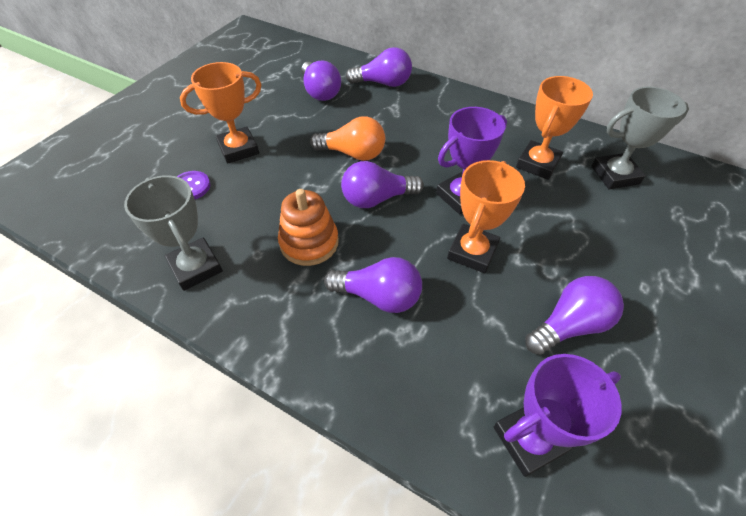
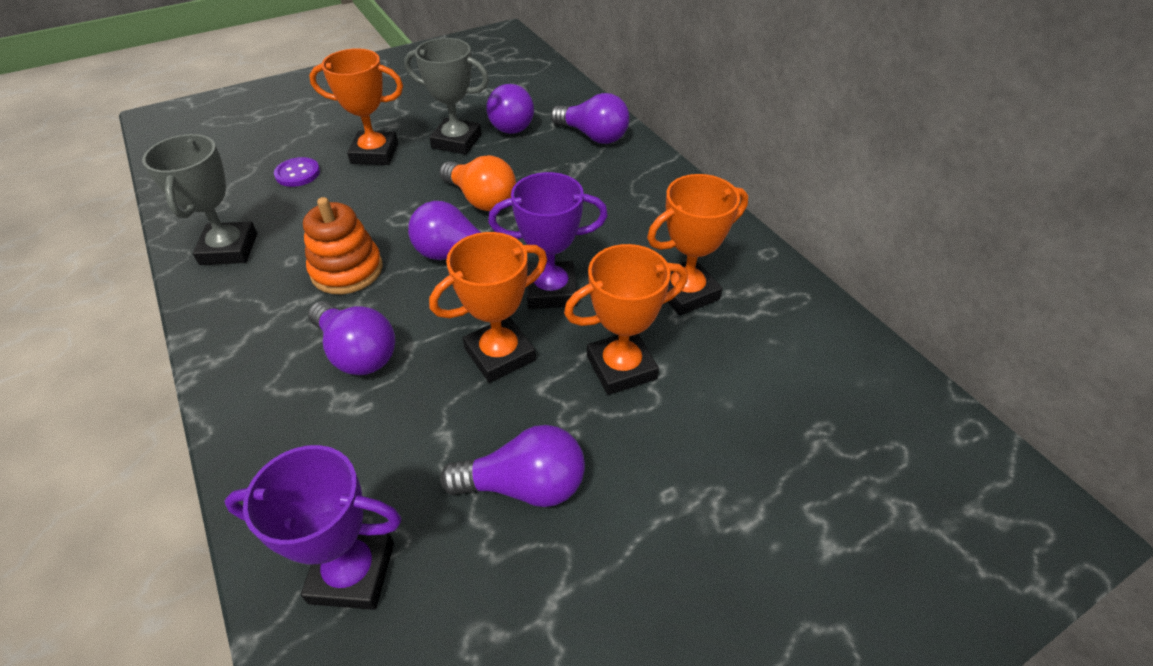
camera: 30 degrees right, 5 degrees down
grey trophy [591,86,689,190] -> grey trophy moved to [404,38,489,155]
none -> orange trophy [564,244,688,395]

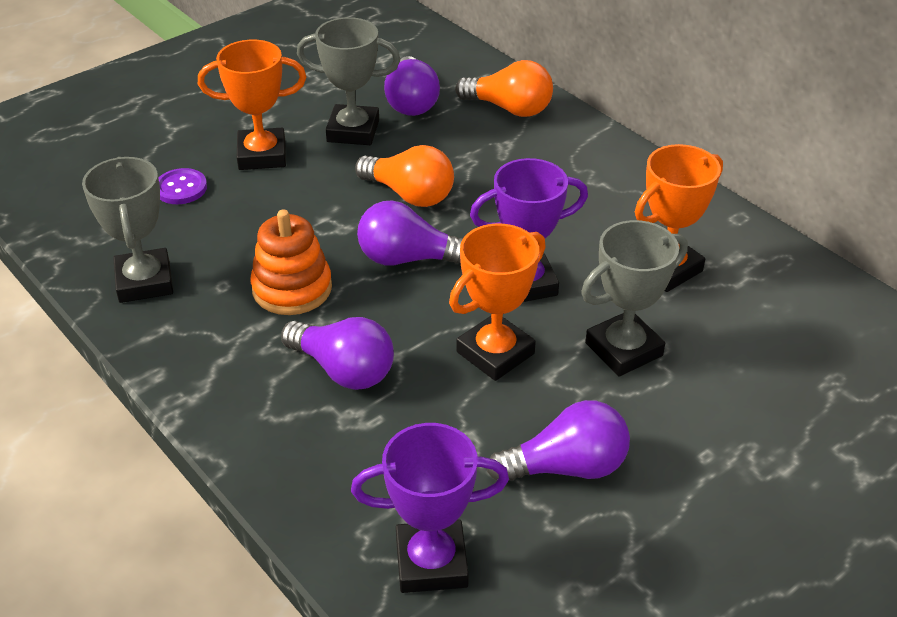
camera: 10 degrees left, 5 degrees down
purple light bulb [551,93,630,144] -> orange light bulb [455,60,553,117]
orange trophy [564,244,688,395] -> grey trophy [581,220,688,376]

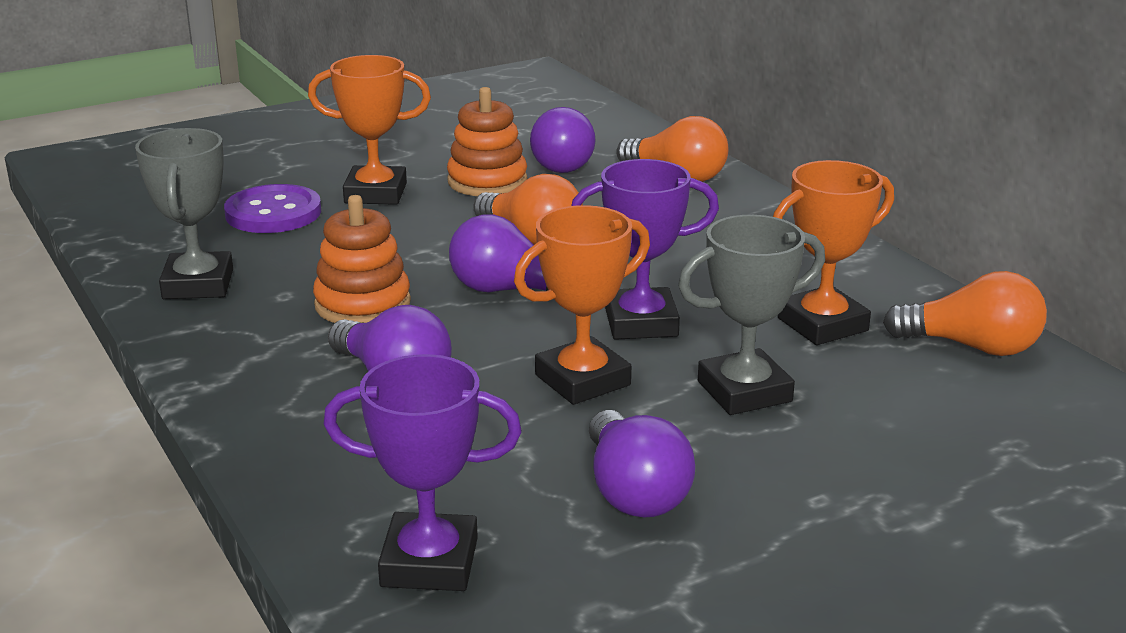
camera: 10 degrees right, 15 degrees down
purple button [158,168,207,204] -> purple button [224,184,321,233], size x1.59
grey trophy [297,17,400,145] -> orange stacking toy [447,87,528,196]
purple light bulb [487,400,630,481] -> purple light bulb turned 75 degrees clockwise [589,410,695,517]
none -> orange light bulb [883,271,1047,356]

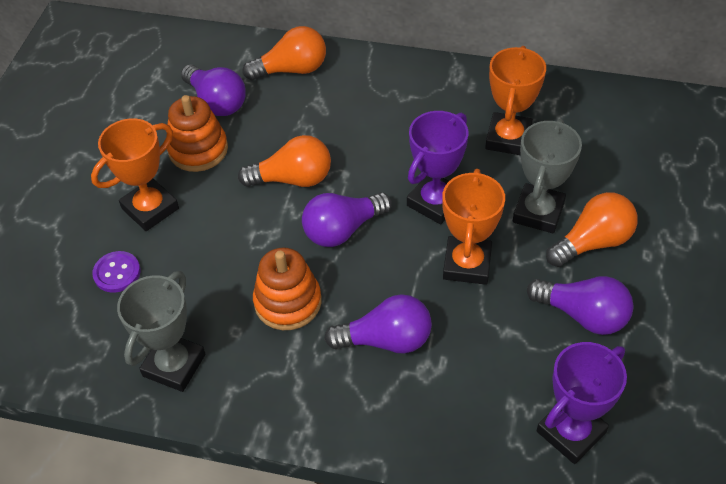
camera: 45 degrees left, 25 degrees up
grey trophy [135,128,233,299] -> grey trophy turned 75 degrees clockwise [117,271,205,392]
purple button [224,184,321,233] -> purple button [92,251,140,293], size x0.63
orange light bulb [883,271,1047,356] -> orange light bulb moved to [546,192,638,267]

